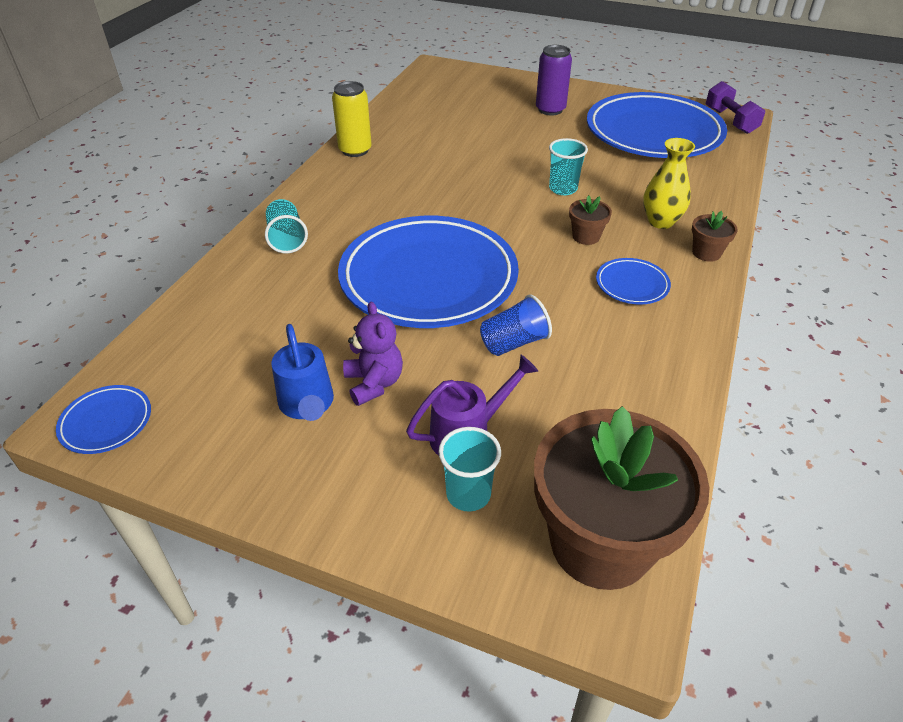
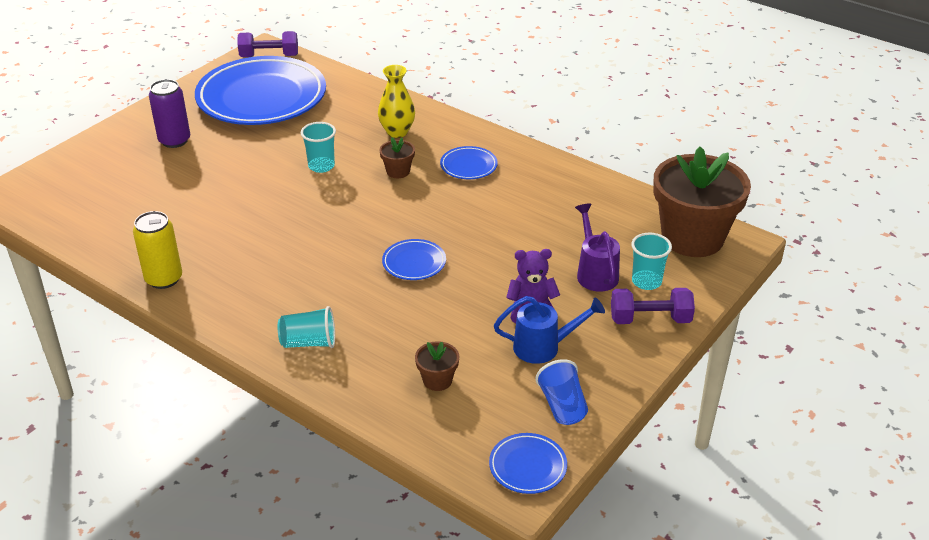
camera: 75 degrees left, 5 degrees down
blue plate [338,216,519,328] -> blue plate [382,239,446,280], size x0.41
blue cup [480,294,552,356] -> blue cup moved to [535,359,588,425]
brown flower pot [692,211,737,262] -> brown flower pot moved to [415,341,459,391]
none -> purple dumbbell [611,288,695,324]

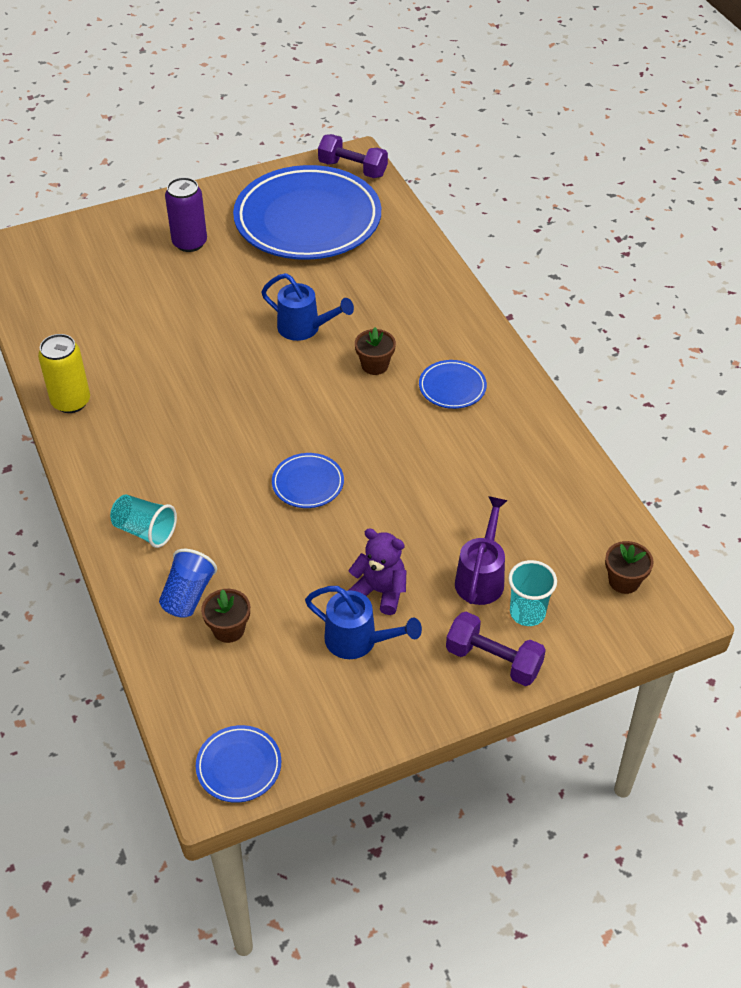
camera: 30 degrees right, 10 degrees up
turquoise cup [301,122,336,173] -> blue watering can [261,273,354,341]
yellow vase [378,65,415,138] -> none
blue cup [535,359,588,425] -> blue cup moved to [159,549,217,618]
brown flower pot [653,146,751,257] -> brown flower pot [605,541,654,594], size x0.41

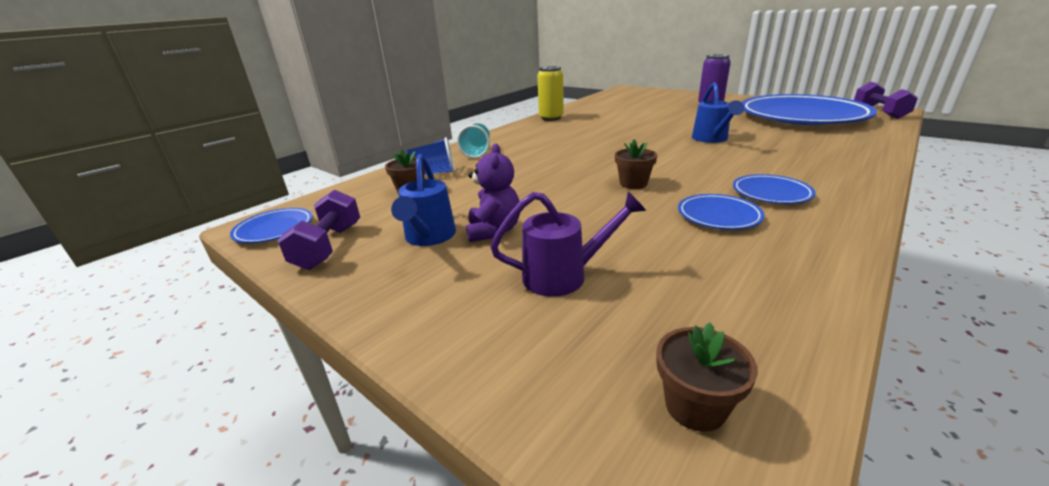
camera: 65 degrees right, 20 degrees down
blue plate [272,453,344,508] -> blue plate moved to [678,194,764,230]
brown flower pot [355,327,396,375] -> brown flower pot moved to [615,139,657,189]
purple dumbbell [446,612,546,686] -> purple dumbbell moved to [277,190,360,270]
turquoise cup [508,560,557,626] -> none

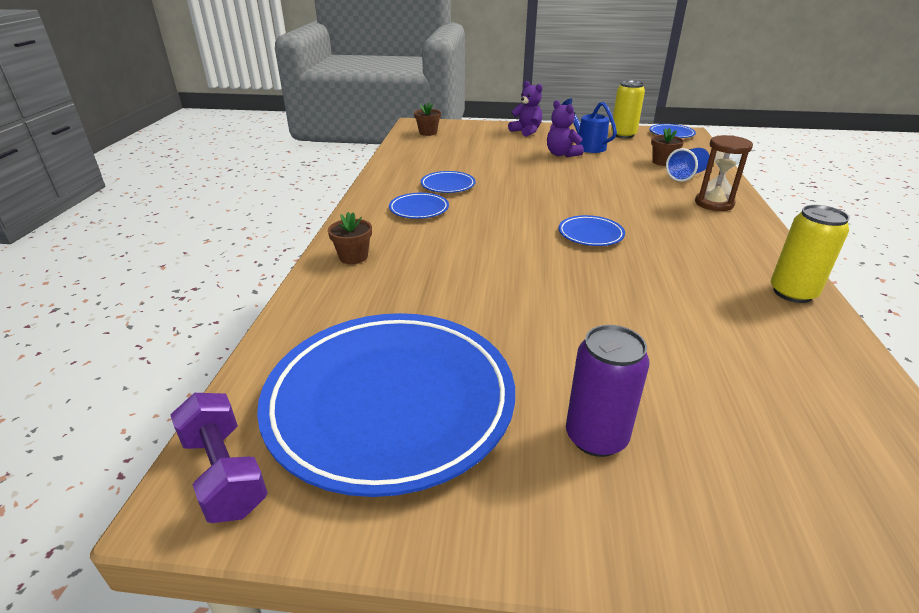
camera: 145 degrees right, 5 degrees up
purple dumbbell [277,190,360,270] -> yellow can [611,80,645,138]
turquoise cup [457,123,490,158] -> brown hourglass [695,135,753,211]
purple watering can [490,191,646,297] -> none
brown flower pot [615,139,657,189] -> brown flower pot moved to [328,212,372,264]
blue watering can [692,82,744,143] -> none
none -> purple teddy bear [508,81,542,137]
none -> blue plate [559,215,625,246]

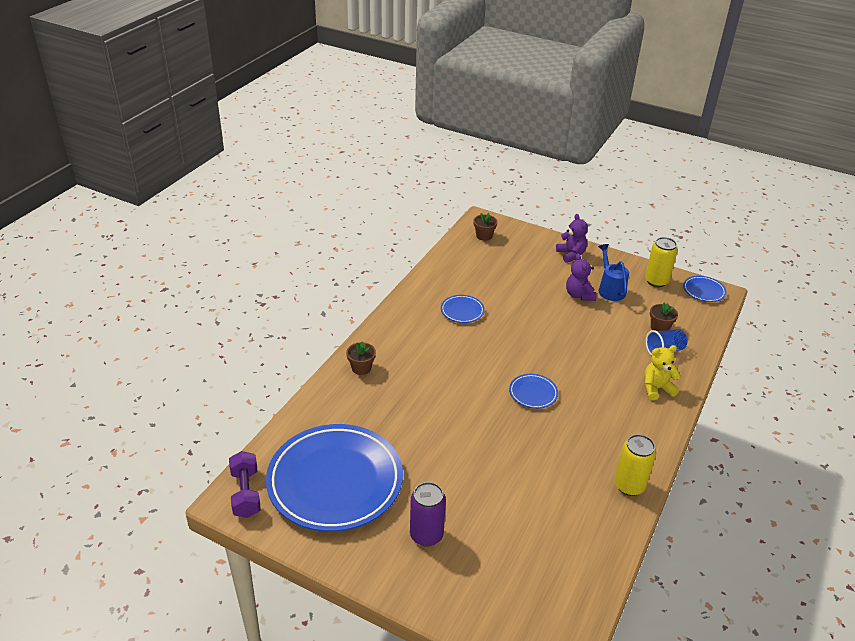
camera: 20 degrees right, 5 degrees up
blue plate [389,193,449,219] -> none
brown hourglass [695,135,753,211] -> yellow teddy bear [644,345,681,400]

